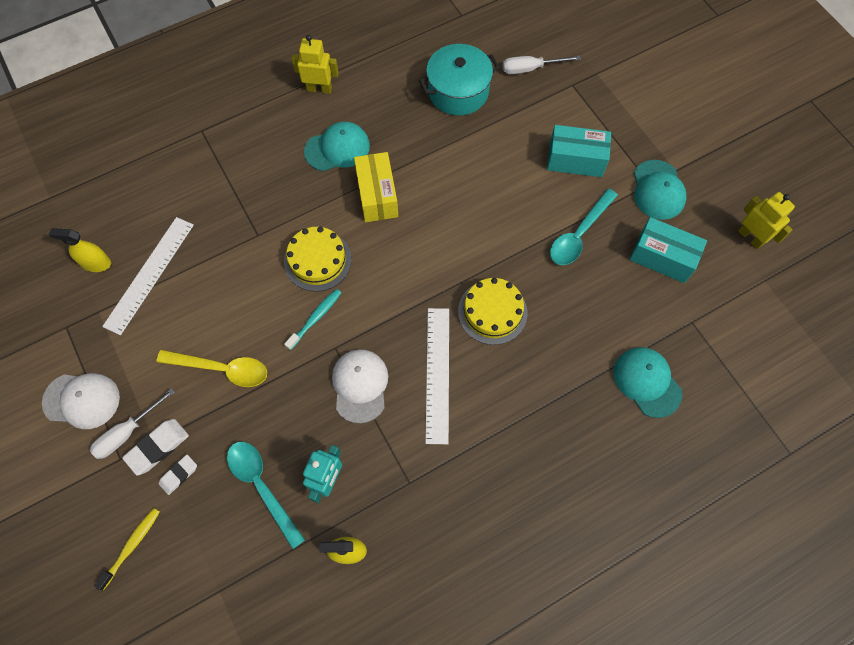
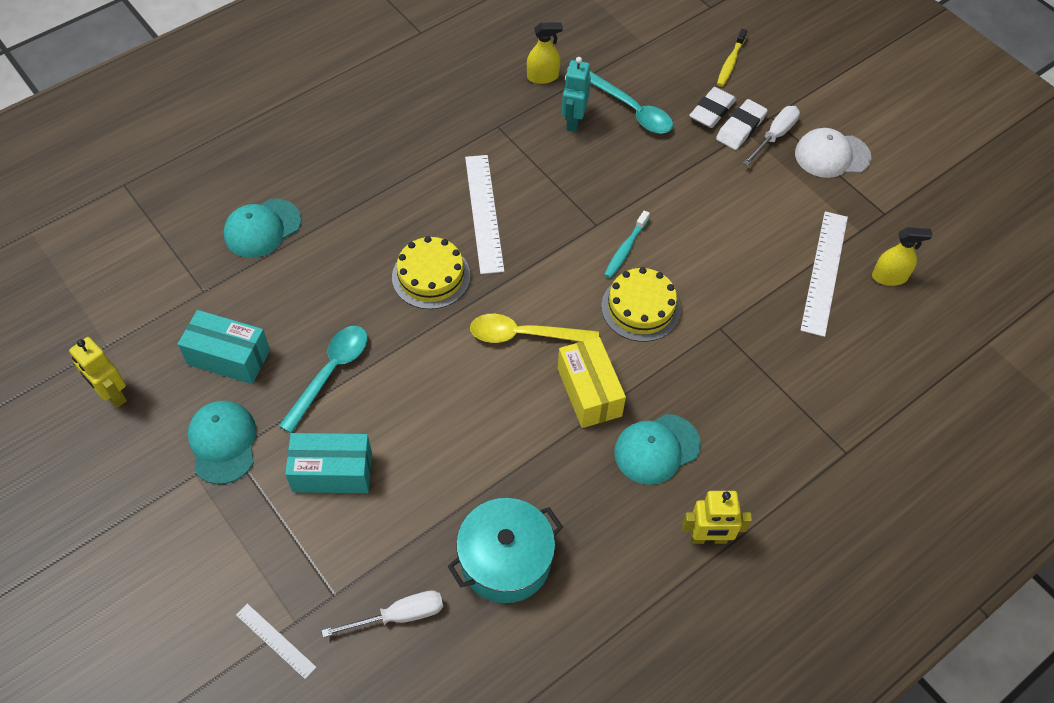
camera: 170 degrees right, 10 degrees down
yellow spoon [156,350,267,387] -> yellow spoon moved to [470,314,599,343]
white eraser [159,455,197,495] -> white eraser [689,87,736,128], size x1.54
white cap [332,349,388,423] -> none
turquoise cap [614,347,682,418] -> turquoise cap turned 90 degrees clockwise [224,199,301,258]
none -> white ruler [236,604,316,679]

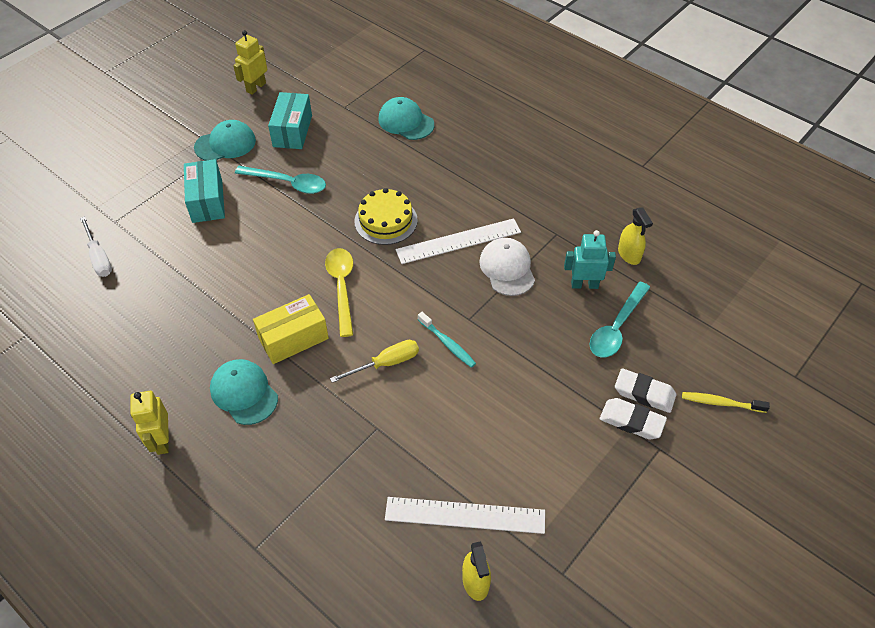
camera: 80 degrees right, 5 degrees down
white ruler [236,604,316,679] -> none
turquoise pot [448,498,563,603] -> none
yellow cake [601,267,681,342] -> yellow screwdriver [330,340,419,383]
turquoise toothbrush [604,210,650,278] -> turquoise toothbrush turned 150 degrees counterclockwise [418,312,476,368]
white screwdriver [743,106,800,166] -> none
white cap [795,128,871,178] -> white cap moved to [479,238,535,296]

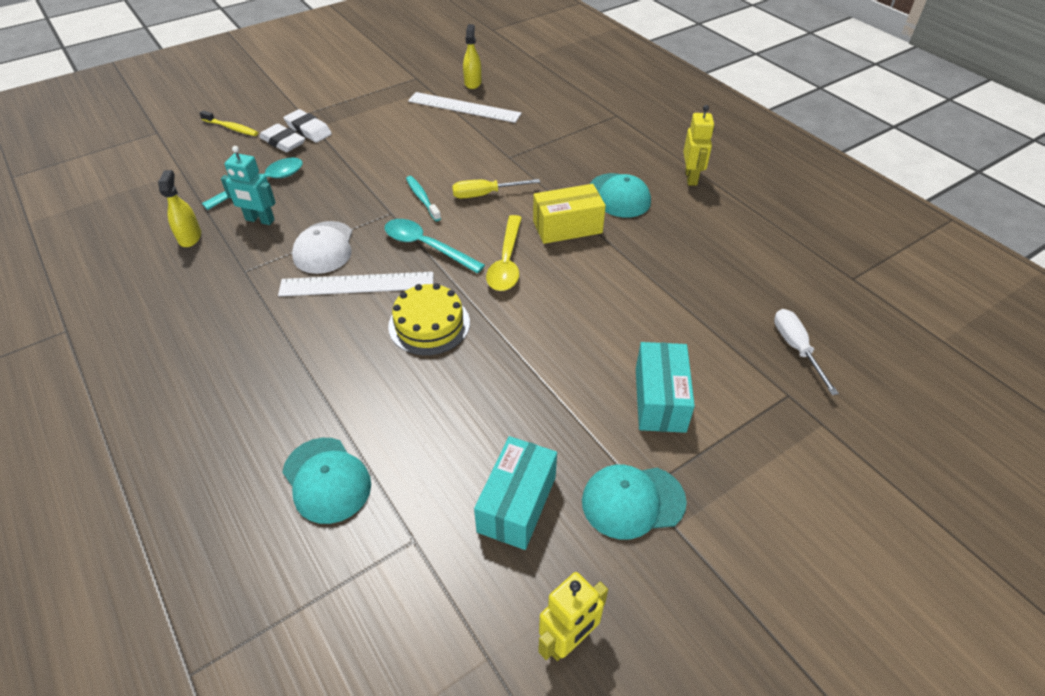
camera: 165 degrees left, 5 degrees down
turquoise spoon [235,166,326,194] -> turquoise spoon moved to [385,219,485,273]

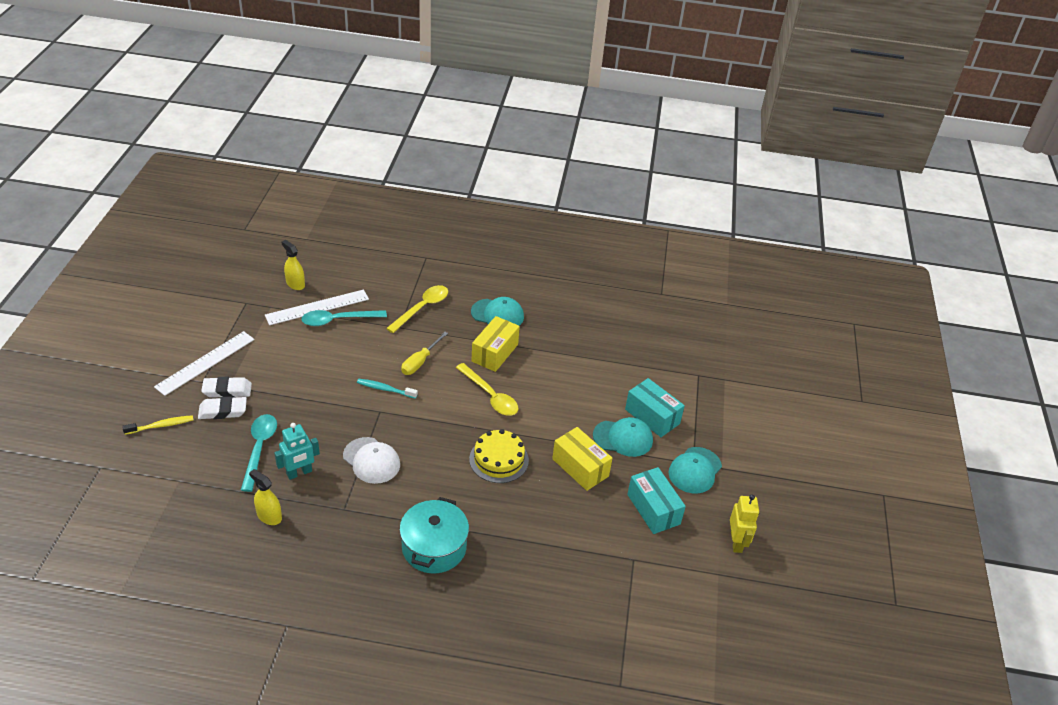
camera: 50 degrees left, 5 degrees down
white ruler [278,272,433,296] -> white ruler moved to [154,331,255,396]
turquoise cap [282,438,371,524] -> turquoise cap moved to [593,417,653,457]
turquoise spoon [385,219,485,273] -> turquoise spoon moved to [301,310,387,326]
yellow robot [683,105,714,186] -> none
white screwdriver [774,309,839,395] -> none
none -> yellow spoon [386,285,448,333]
none -> turquoise pot [399,497,469,573]
none -> yellow box [552,427,612,491]

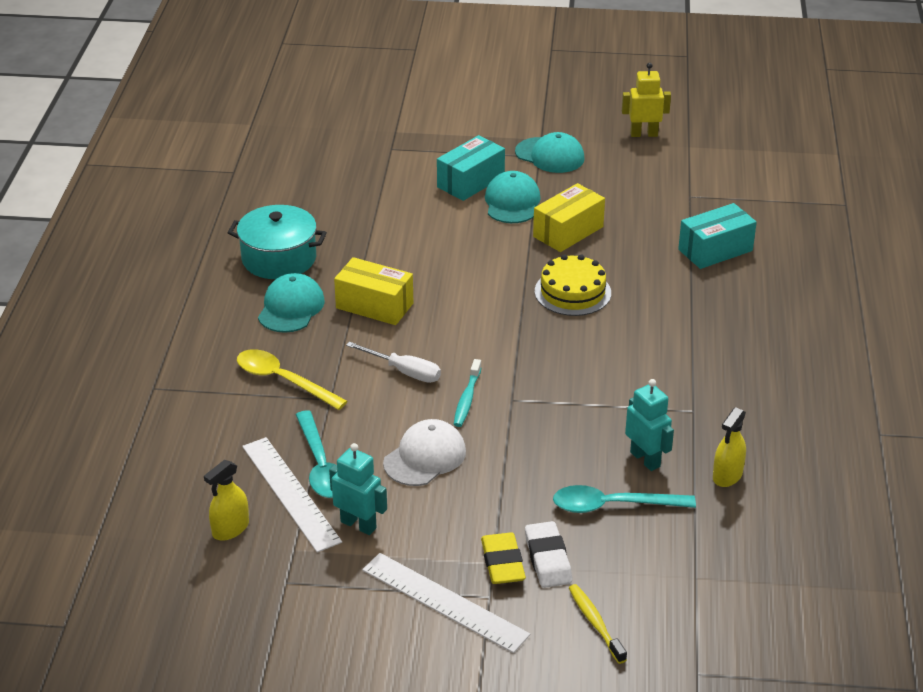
camera: 90 degrees left, 5 degrees down
white eraser [201,377,252,398] -> yellow eraser [481,532,526,584]
white cap [343,437,400,484] -> white cap moved to [383,419,466,486]
turquoise pot [399,497,469,573] -> turquoise pot moved to [228,205,327,279]
yellow screwdriver [401,332,448,375] -> white screwdriver [346,342,441,383]
yellow spoon [456,363,518,416] -> none
turquoise box [627,467,686,534] -> turquoise box moved to [678,203,757,269]
none -> turquoise robot [329,443,387,535]

